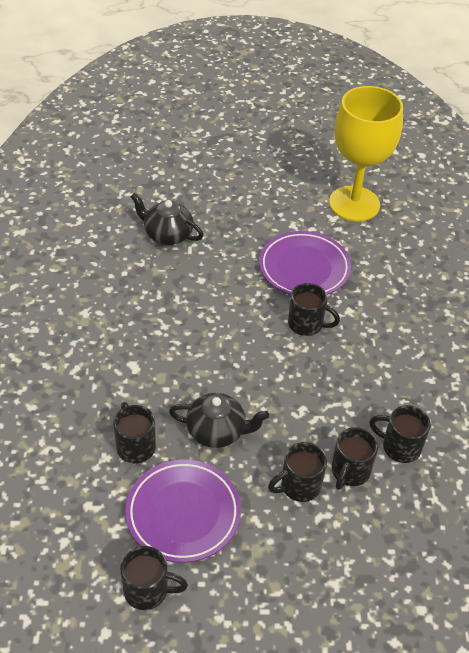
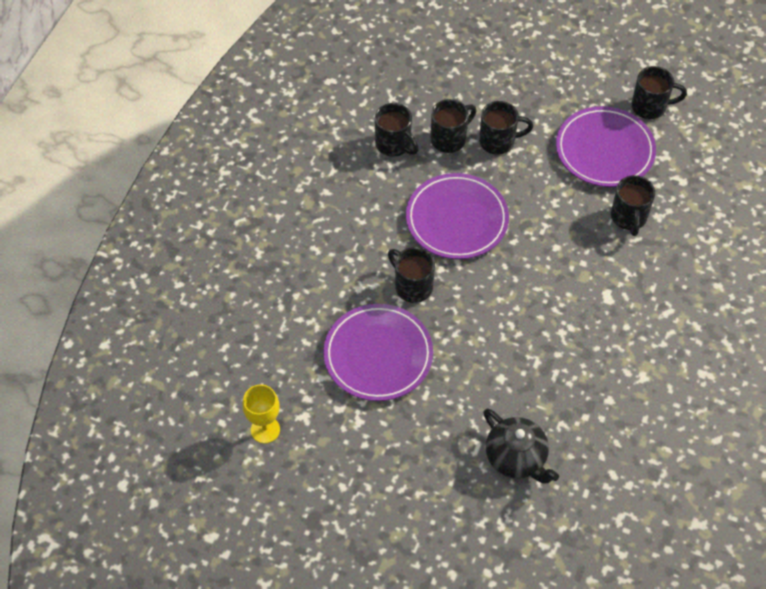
camera: 155 degrees left, 10 degrees up
black mug [120,546,188,610] -> black mug turned 150 degrees clockwise [631,66,687,119]
black teapot [169,393,269,448] -> none
yellow goblet [329,86,403,222] -> yellow goblet [243,385,280,443], size x0.44
none -> purple plate [406,173,509,259]

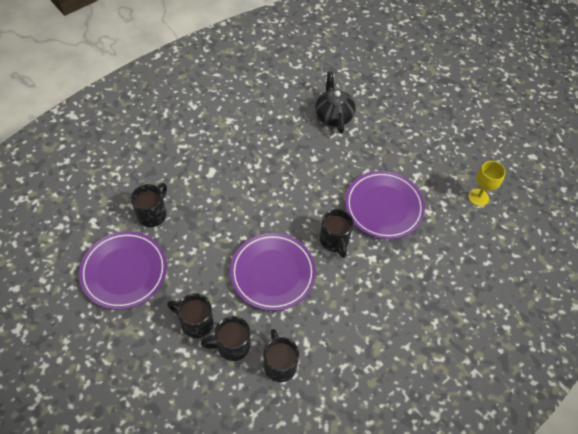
camera: 155 degrees left, 0 degrees up
black mug [631,66,687,119] -> none

